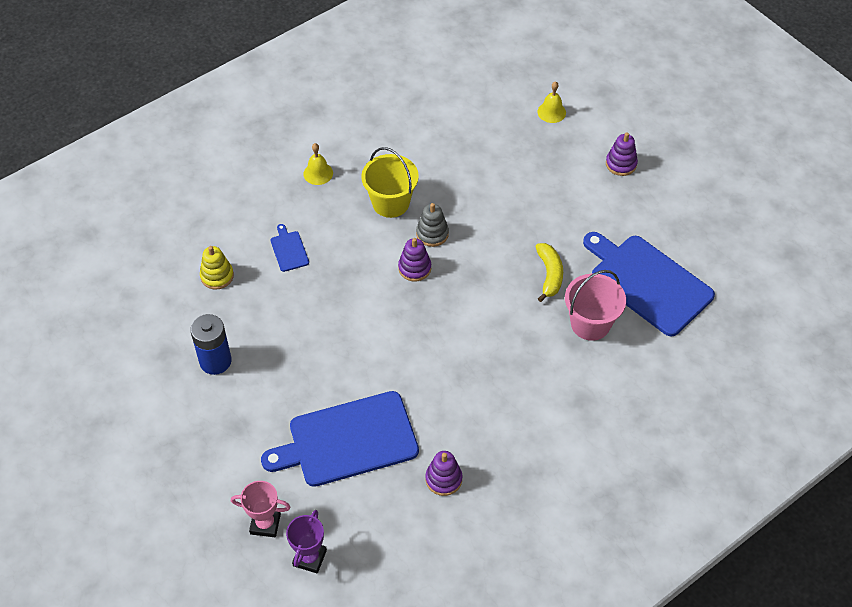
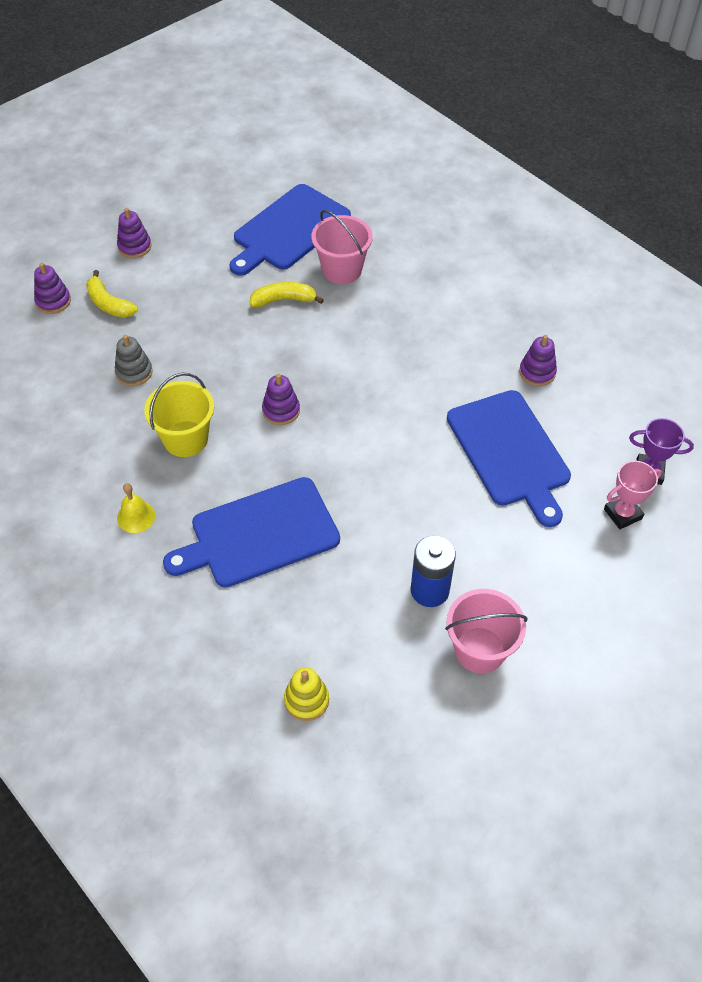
camera: 95 degrees left, 0 degrees up
yellow stacking toy [200,246,234,290] -> yellow stacking toy moved to [284,667,329,721]
pink trophy [231,481,291,537] -> pink trophy turned 60 degrees clockwise [604,461,662,529]
blue cutting board [271,224,309,272] -> blue cutting board [163,477,340,588], size x2.41
grey stacking toy [416,203,449,247] -> grey stacking toy moved to [115,335,153,386]
yellow bell [538,81,566,123] -> purple stacking toy [34,263,71,314]
none -> yellow banana [86,270,138,318]
none -> pink bucket [445,589,528,673]

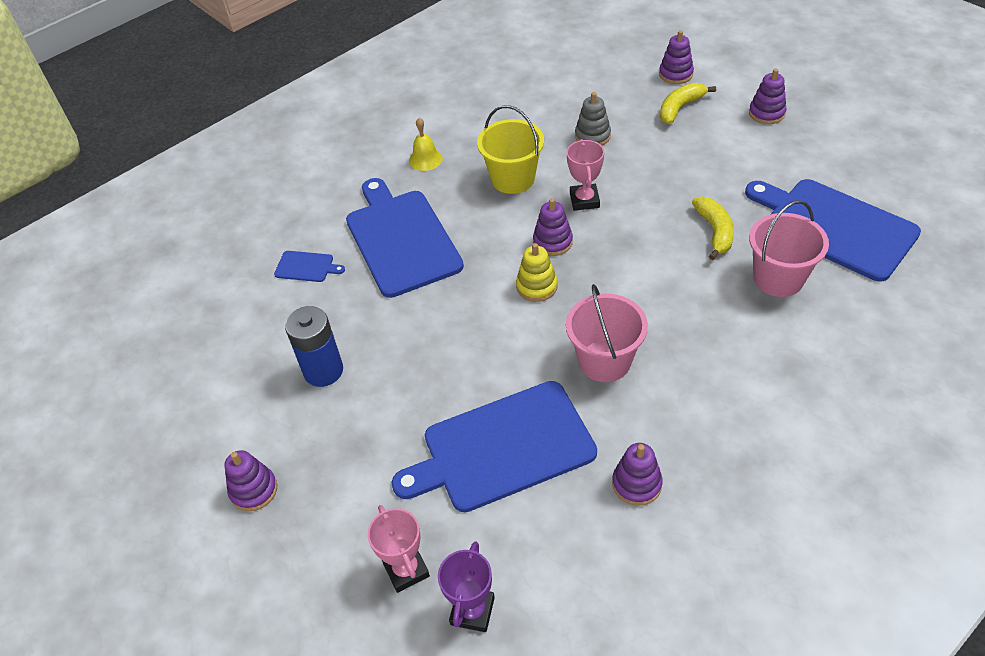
camera: 95 degrees right, 5 degrees down
yellow stacking toy [284,667,329,721] -> yellow stacking toy moved to [516,243,558,302]
pink bucket [445,589,528,673] -> pink bucket moved to [566,284,648,382]
none -> purple stacking toy [224,450,277,512]
none -> blue cutting board [274,251,345,282]
none -> pink trophy [567,139,604,211]

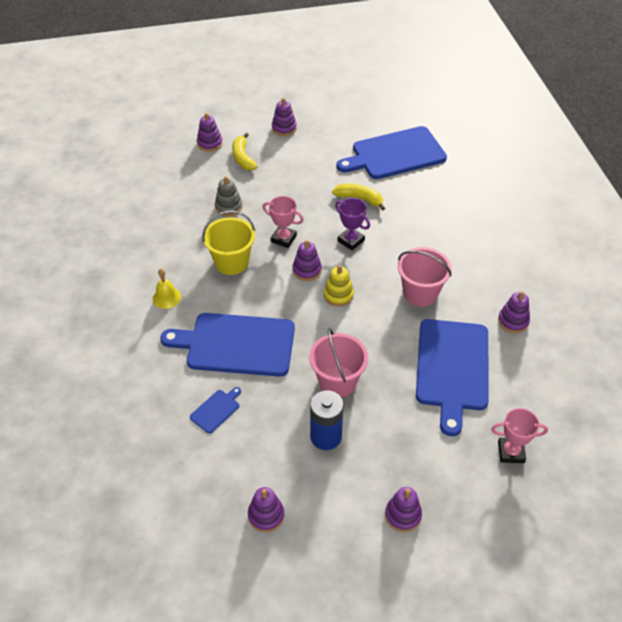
camera: 65 degrees left, 0 degrees up
purple trophy [438,541,495,632] -> purple trophy moved to [335,198,370,250]
pink bucket [749,200,829,297] -> pink bucket moved to [309,328,368,397]
none -> purple stacking toy [248,487,284,532]

